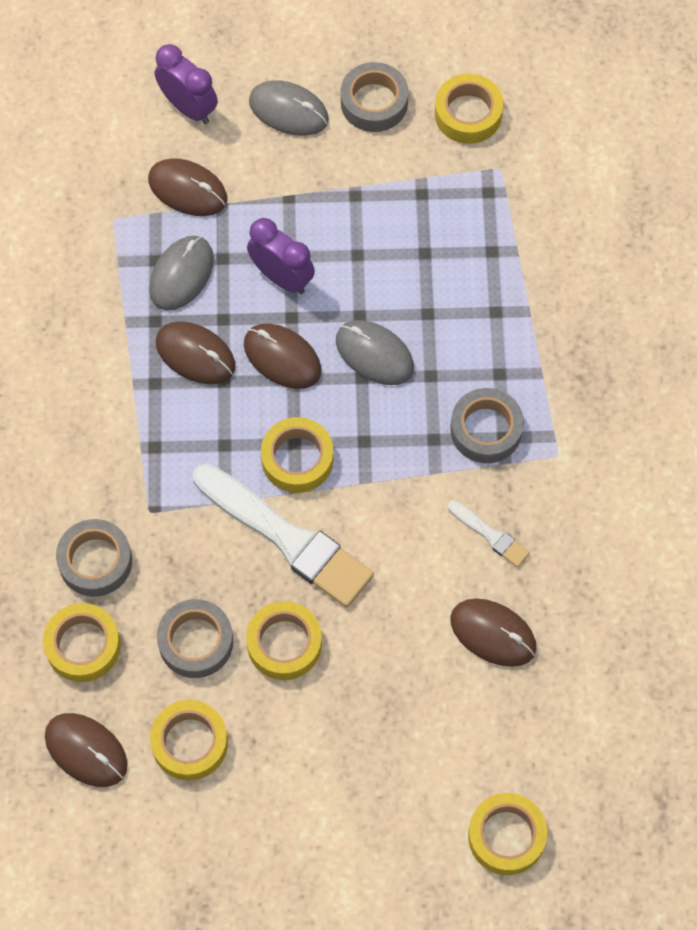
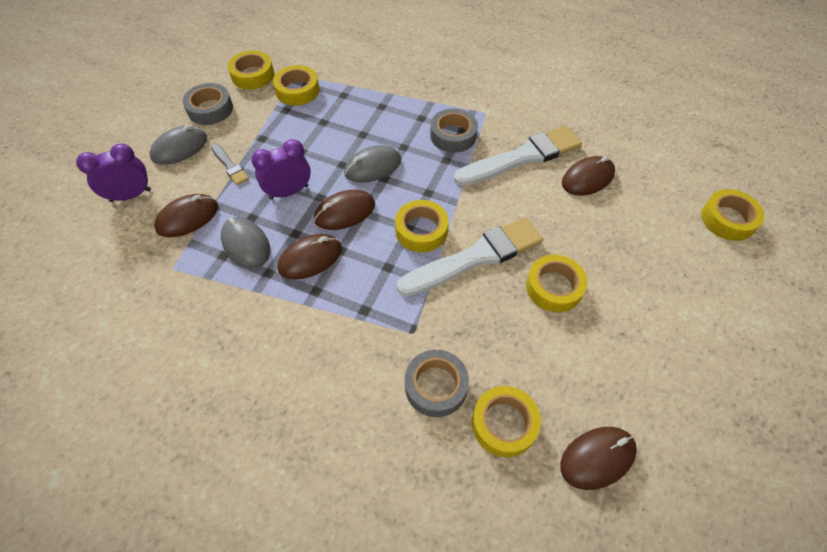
camera: 65 degrees left, 10 degrees down
yellow tape [150,700,228,780] -> yellow tape moved to [273,65,319,106]
grey tape [157,599,233,678] -> none
white brush [448,500,530,567] -> white brush [453,126,582,186], size x2.20
none -> grey brush [211,144,249,185]

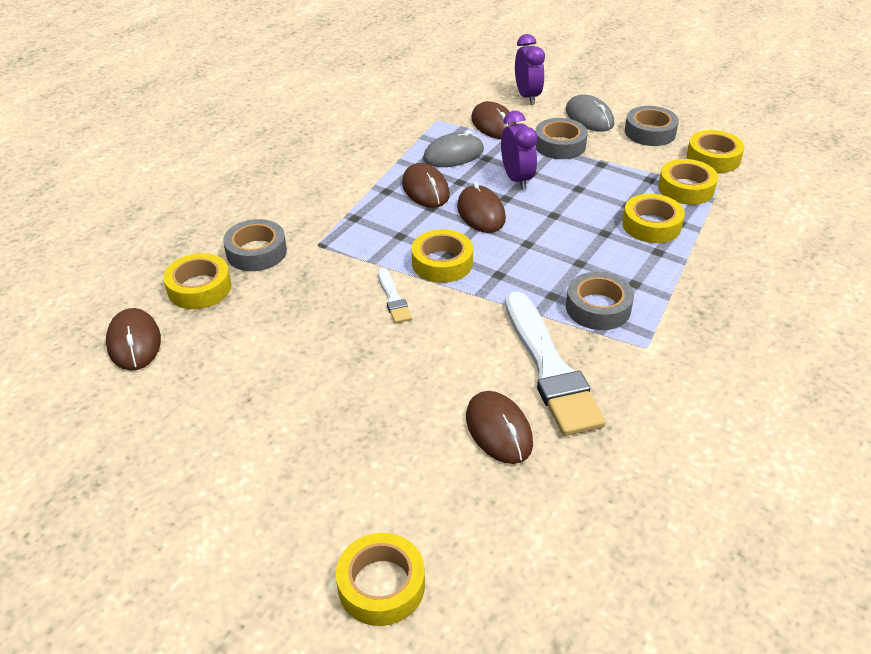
camera: 100 degrees right, 15 degrees down
grey brush [211,144,249,185] -> grey tape [535,118,588,159]
grey mouse [344,145,401,183] -> none
white brush [397,217,543,296] -> white brush [378,268,412,323], size x0.45
yellow tape [526,255,587,312] -> yellow tape moved to [622,194,685,243]

